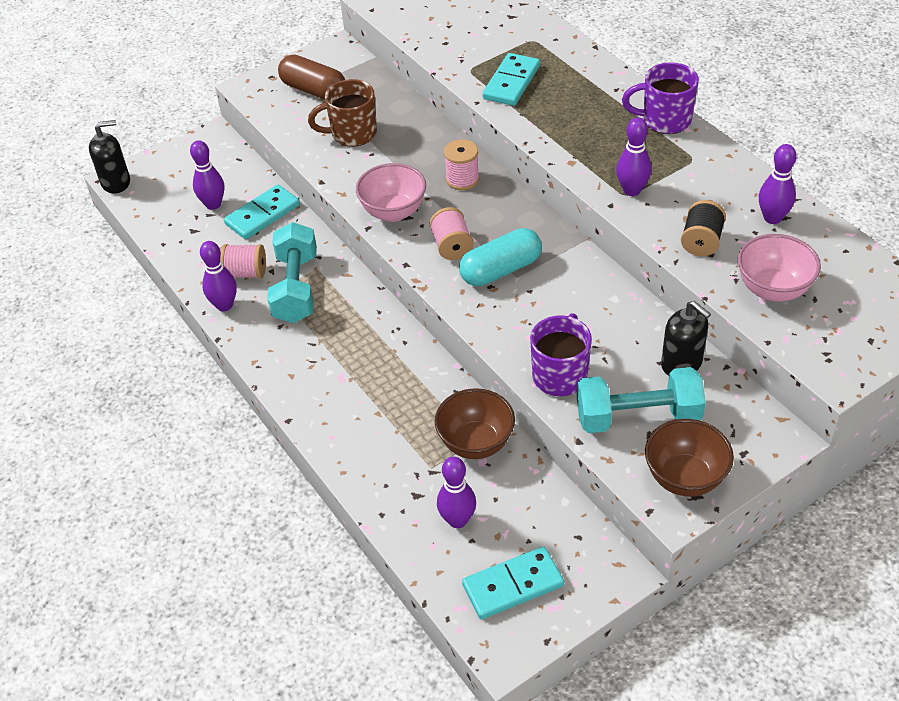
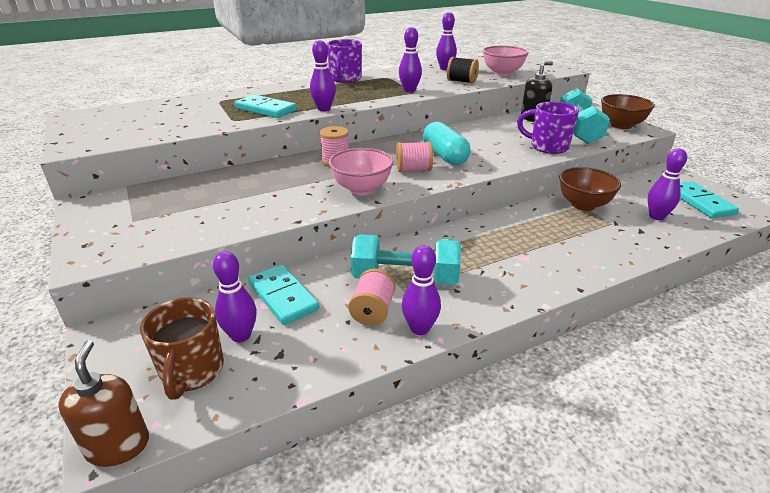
camera: 85 degrees left, 15 degrees down
black soap dispenser [89,120,130,193] -> brown soap dispenser [58,340,149,467]
brown capsule [278,55,345,100] -> none
brown mug [308,79,377,147] -> brown mug moved to [140,297,224,400]
none -> purple bowling pin [310,40,336,111]

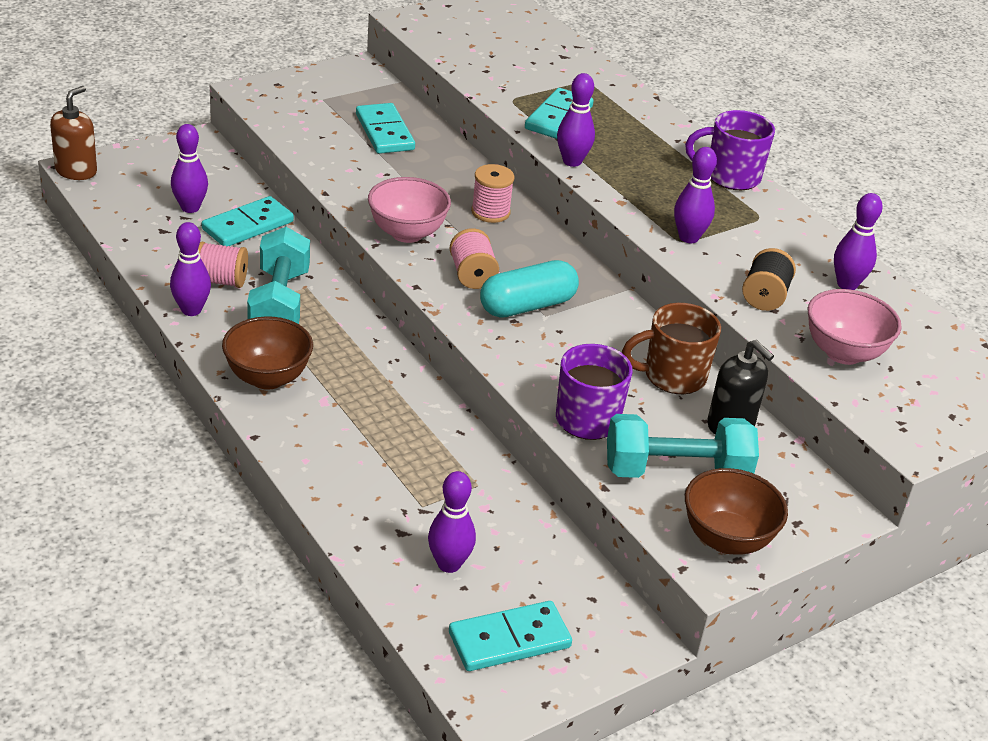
camera: 80 degrees right, 5 degrees up
brown soap dispenser [58,340,149,467] -> brown soap dispenser turned 45 degrees counterclockwise [50,86,97,180]
brown mug [140,297,224,400] -> brown mug moved to [622,303,721,394]
brown bowl [559,167,621,211] -> brown bowl moved to [222,316,313,390]
none -> turquoise domino [356,103,415,154]

